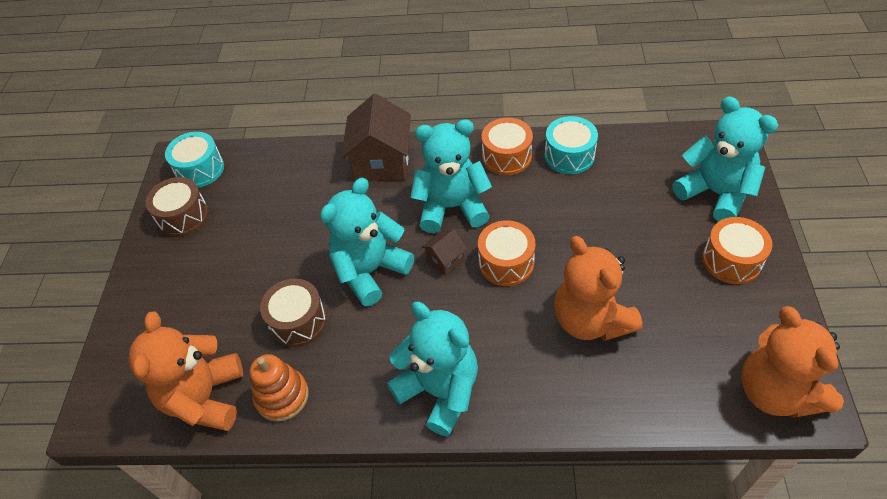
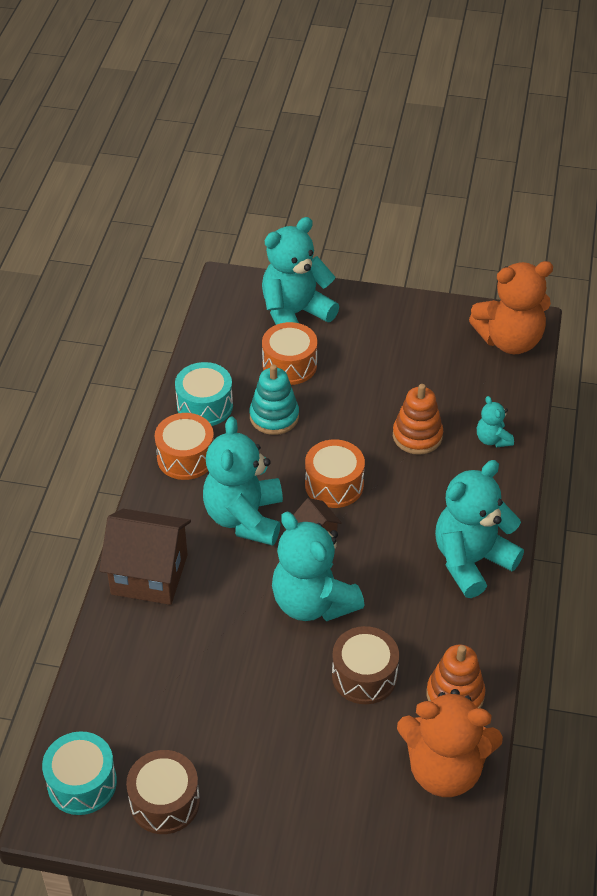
camera: 85 degrees left, 5 degrees down
orange teddy bear [554,236,643,341] -> orange stacking toy [393,384,443,455]
orange drum [702,217,773,284] -> orange drum moved to [262,322,317,385]
none -> turquoise stacking toy [249,364,299,435]
none -> turquoise teddy bear [477,396,514,447]

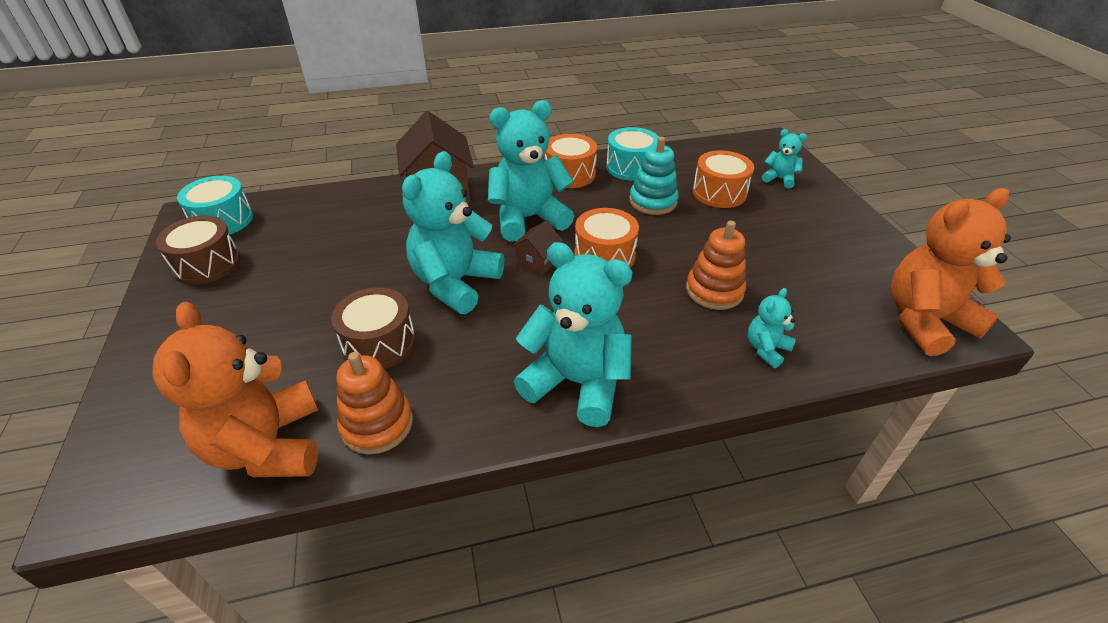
camera: 65 degrees right, 5 degrees down
turquoise teddy bear [262,217,339,325] -> turquoise teddy bear [762,129,807,188], size x0.47
orange teddy bear [469,261,553,354] -> orange teddy bear turned 105 degrees clockwise [891,188,1011,356]

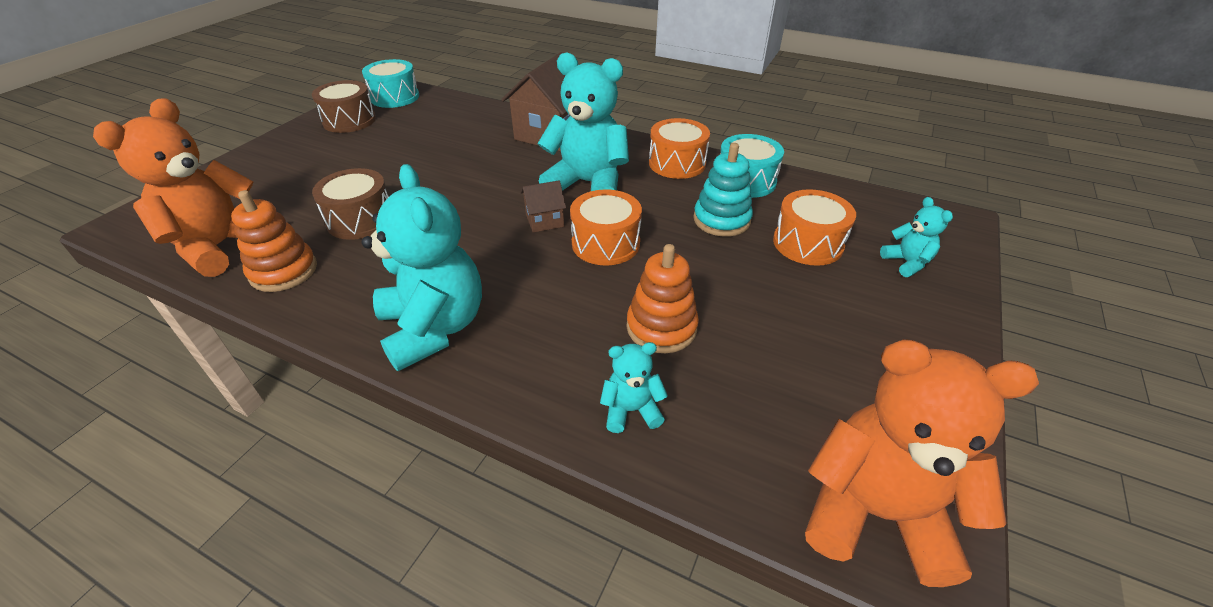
camera: 40 degrees right, 0 degrees up
turquoise teddy bear [402,151,504,314] -> none

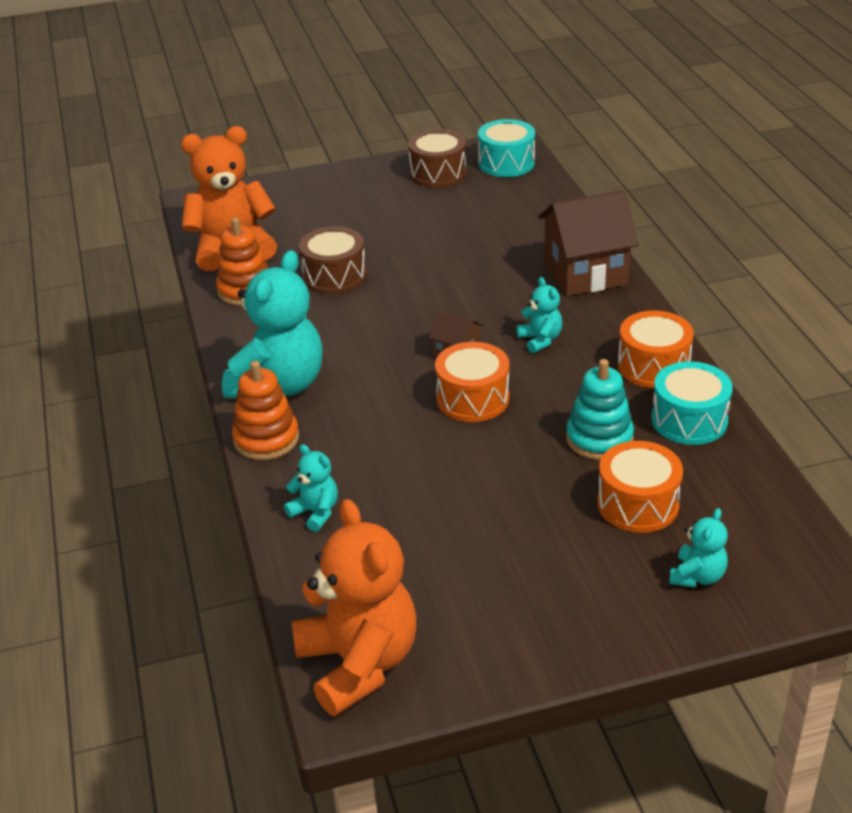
camera: 50 degrees right, 5 degrees down
turquoise teddy bear [537,52,629,191] -> turquoise teddy bear [516,277,562,353], size x0.47
orange stacking toy [627,244,699,353] -> orange stacking toy moved to [232,361,299,460]

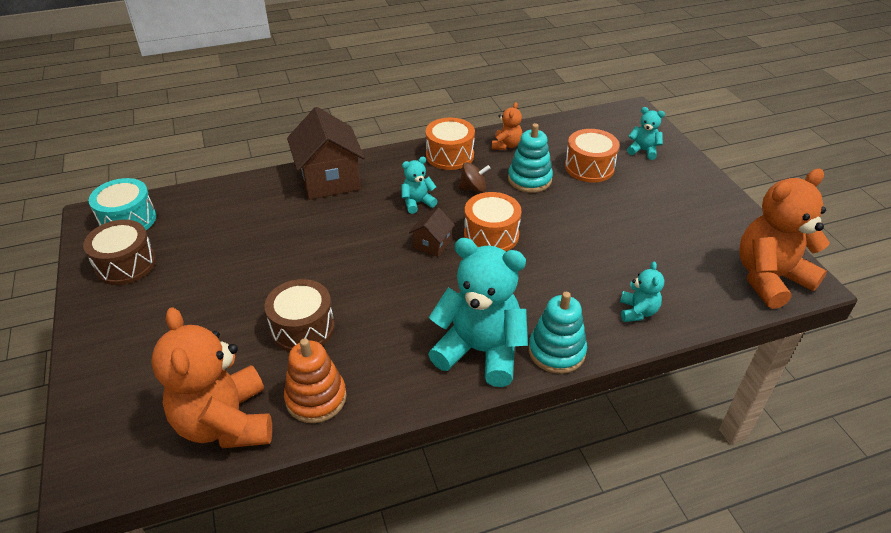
camera: 95 degrees left, 5 degrees up
orange stacking toy [232,361,299,460] -> turquoise stacking toy [529,292,587,374]
turquoise teddy bear [284,444,338,532] -> turquoise teddy bear turned 150 degrees clockwise [620,261,664,322]
turquoise drum [651,361,733,445] -> orange teddy bear [492,102,522,150]
none -> brown spinning top [458,162,490,192]

